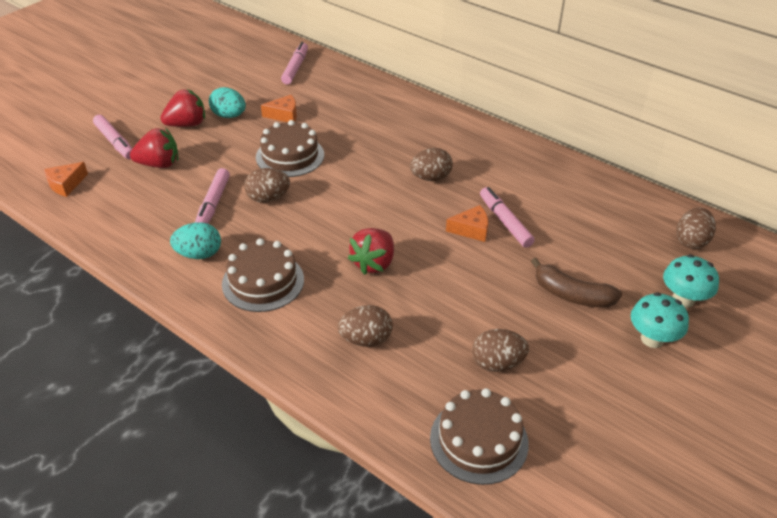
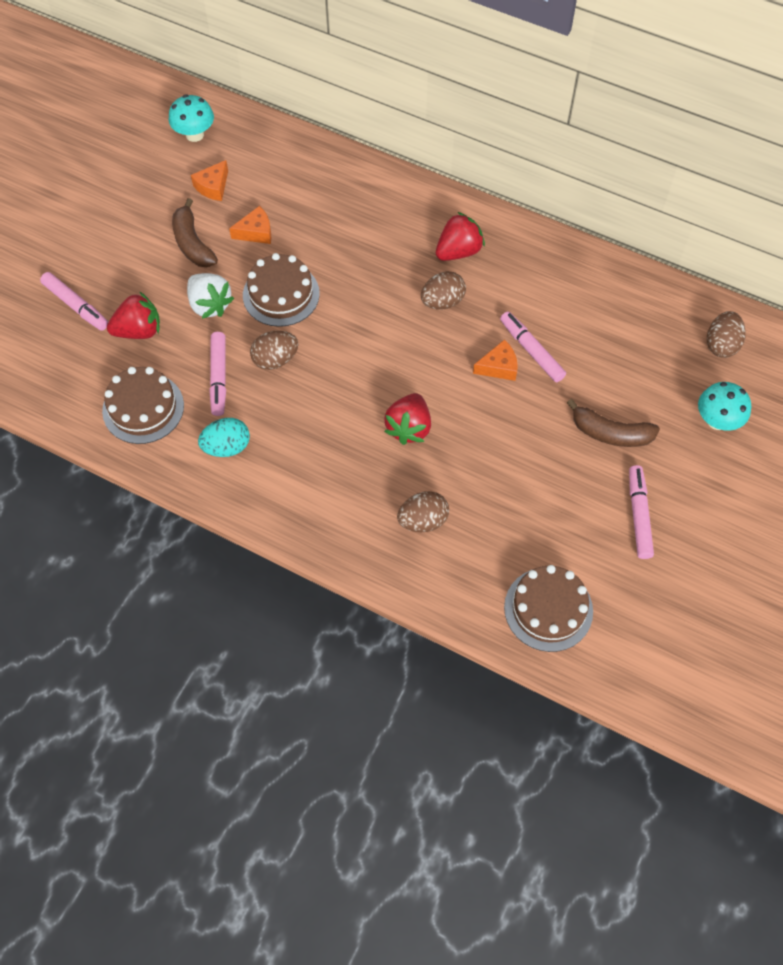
camera: 10 degrees left, 20 degrees up
orange cheese [44,162,88,197] -> orange cheese moved to [191,160,228,201]
red strawberry [160,89,205,127] -> red strawberry moved to [436,212,485,261]
turquoise egg [209,87,246,118] -> brown banana [172,198,218,267]
brown cake [222,238,304,312] -> brown cake moved to [102,367,184,444]
pink marker [281,42,308,85] -> pink marker moved to [629,465,654,559]
brown egg [472,329,529,372] -> none
turquoise mushroom [631,292,689,348] -> turquoise mushroom moved to [169,95,214,142]
none -> white strawberry [187,273,234,319]

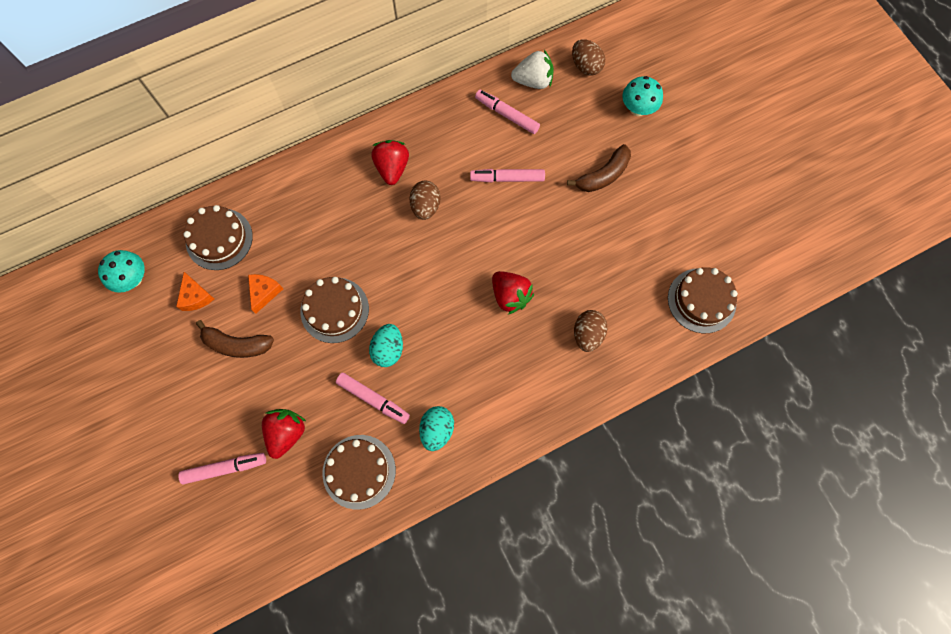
camera: 55 degrees left, 10 degrees up
white strawberry [187,273,234,319] -> white strawberry moved to [511,50,554,89]
brown egg [250,331,298,370] -> turquoise egg [369,324,403,367]
orange cheese [473,340,518,381] -> none
pink marker [629,465,654,559] -> pink marker moved to [475,89,540,134]
none -> brown cake [183,205,253,270]

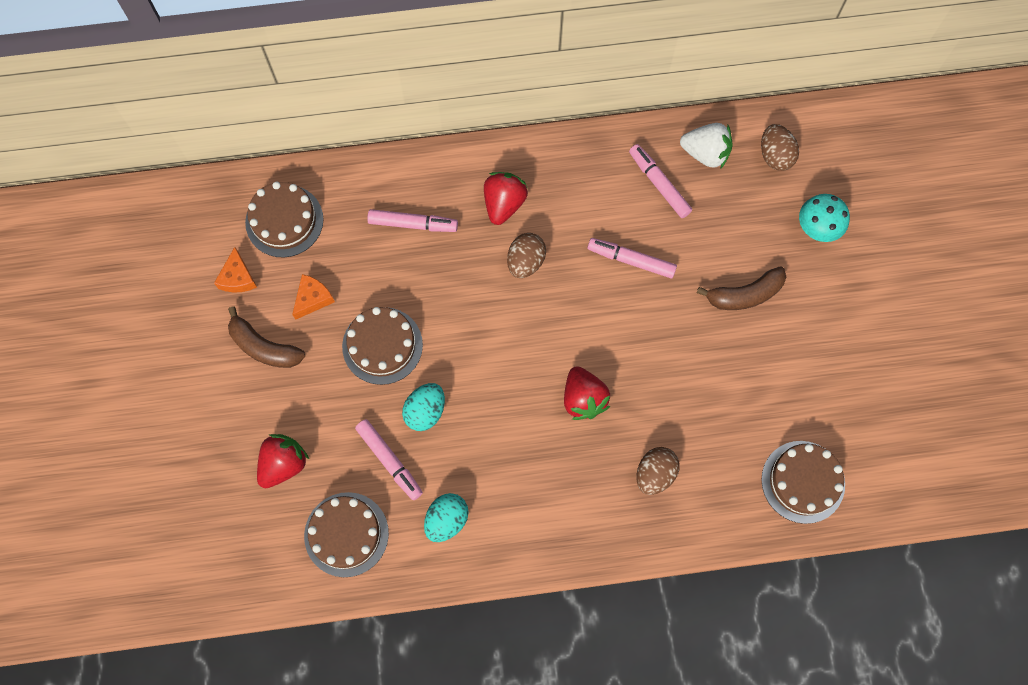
camera: 20 degrees right, 0 degrees up
turquoise mushroom [98,250,145,293] -> none
pink marker [178,453,266,484] -> pink marker moved to [367,209,458,232]

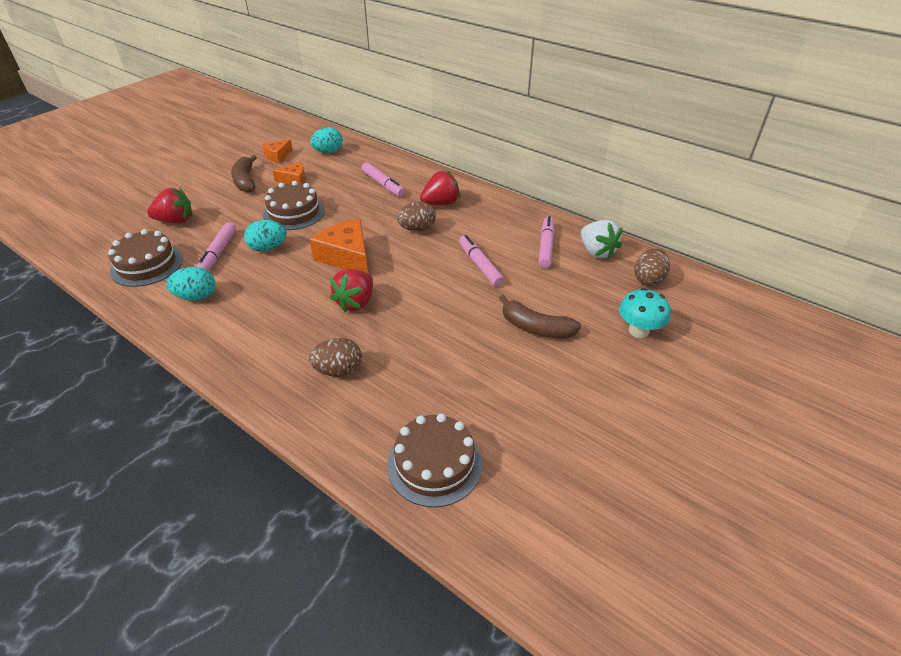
camera: 45 degrees right, 30 degrees down
brown cake [245,182,324,257] -> turquoise egg [310,127,343,153]
none -> orange cheese [310,219,368,273]

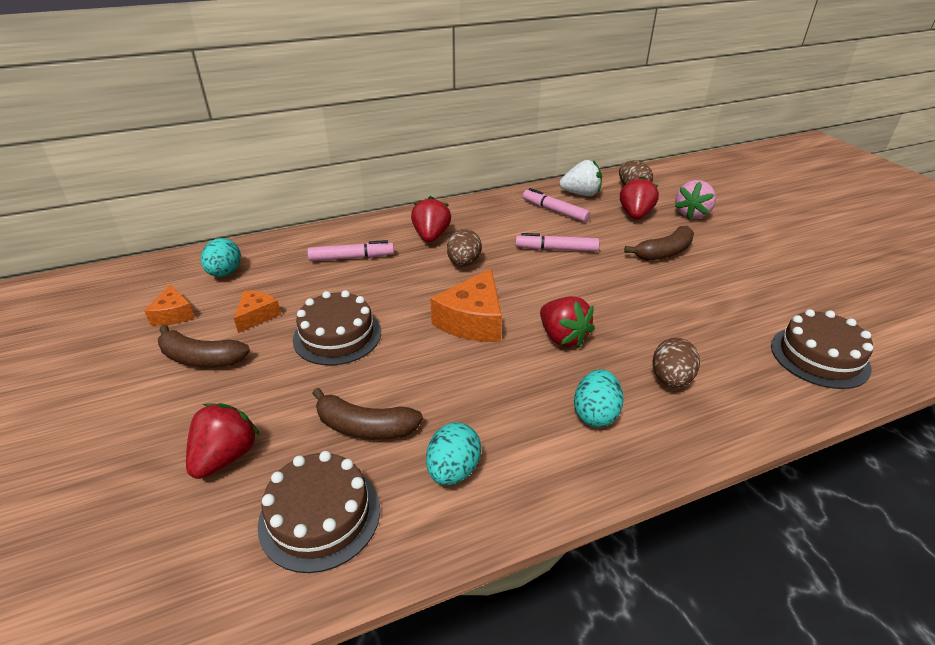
camera: 60 degrees left, 5 degrees down
pink marker [196,222,236,271] -> brown banana [312,388,423,440]
turquoise egg [244,220,287,252] -> turquoise egg moved to [574,369,624,427]
orange cheese [310,219,368,273] -> orange cheese turned 60 degrees counterclockwise [430,268,502,342]
turquoise mushroom [619,288,670,338] -> pink strawberry [675,180,716,220]
none -> red strawberry [620,176,659,219]

